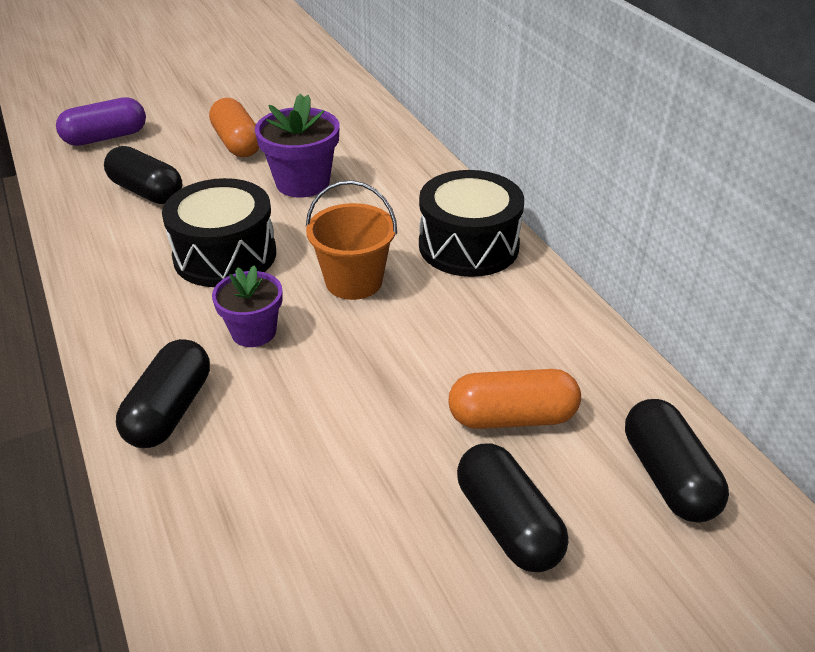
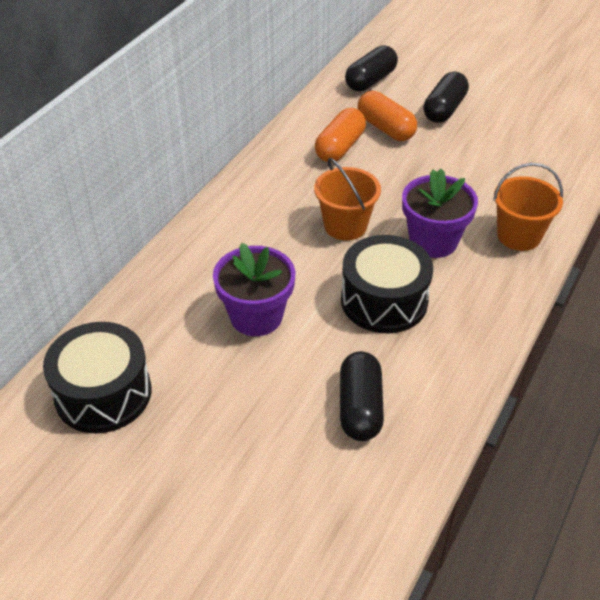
camera: 125 degrees left, 5 degrees up
purple capsule [56,97,146,146] -> none
black capsule [116,339,210,448] -> orange bucket [493,163,563,251]
orange capsule [209,98,259,157] -> orange capsule moved to [315,108,366,162]
purple flower pot [212,265,283,347] -> purple flower pot [402,169,478,258], size x1.51
black drum [419,170,524,277] -> black drum moved to [43,322,152,433]

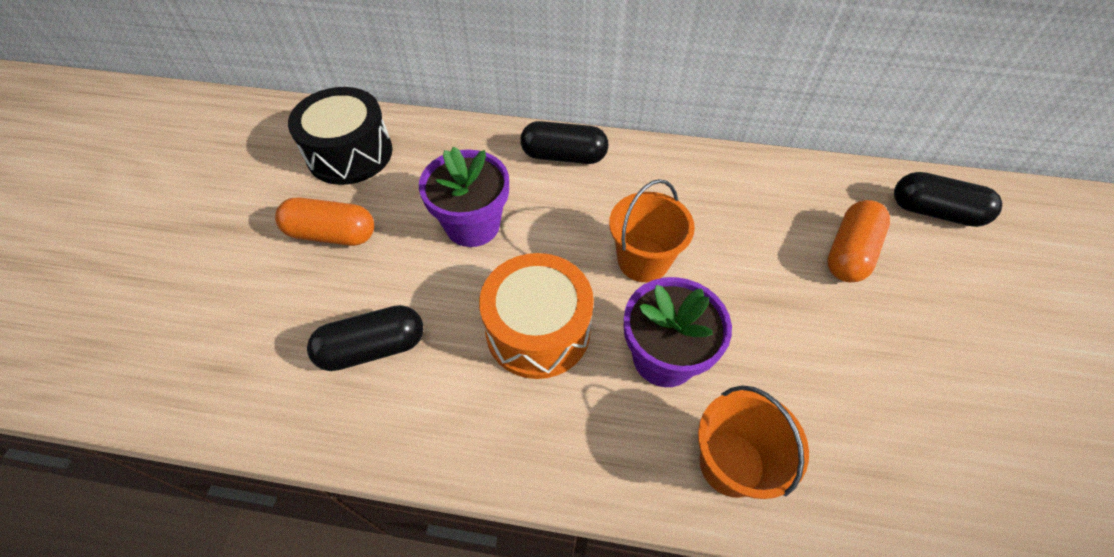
camera: 70 degrees right, 10 degrees up
orange capsule [315,108,366,162] -> orange capsule moved to [275,197,374,246]
black drum [341,235,433,333] -> orange drum [479,253,594,379]
black capsule [424,72,469,123] -> black capsule moved to [520,121,608,164]

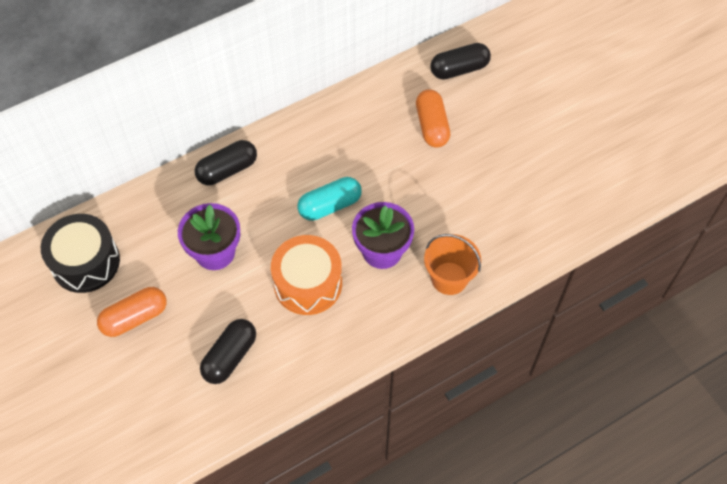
camera: 40 degrees left, 5 degrees up
orange bucket [609,179,695,282] -> turquoise capsule [297,177,362,221]

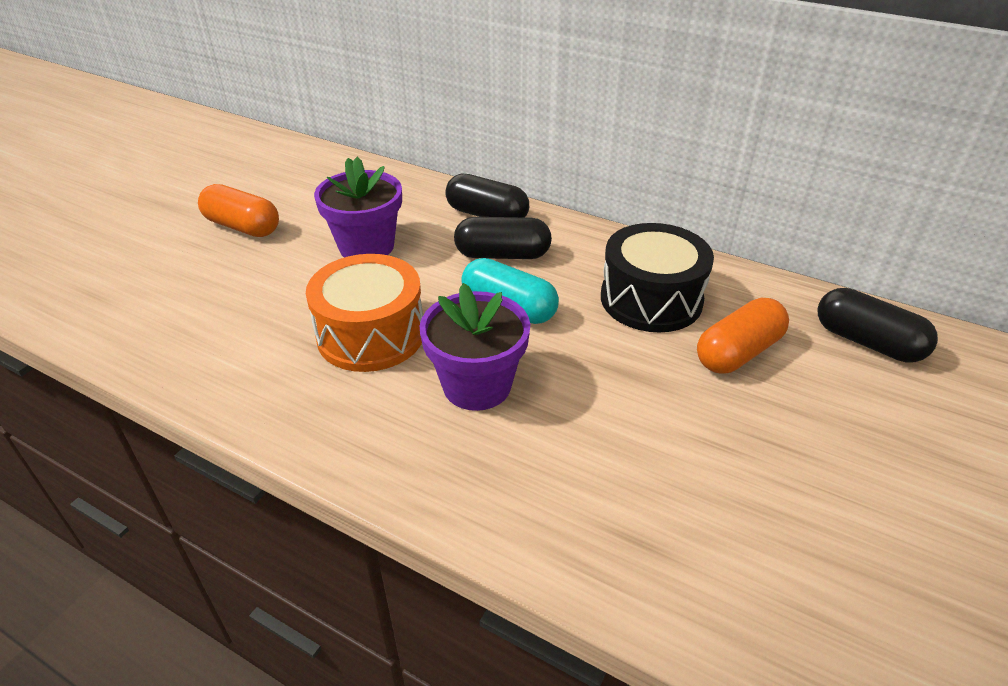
camera: 60 degrees right, 20 degrees down
black drum [41,214,120,293] -> black drum moved to [601,223,714,332]
black capsule [200,319,256,384] -> black capsule moved to [454,217,552,259]
orange bucket [424,234,481,295] -> none

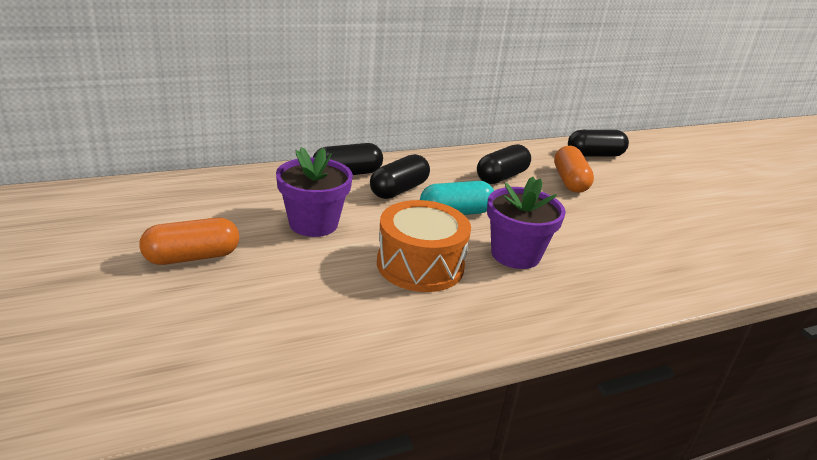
camera: 55 degrees left, 10 degrees down
black drum [601,223,714,332] -> black capsule [477,144,531,184]

